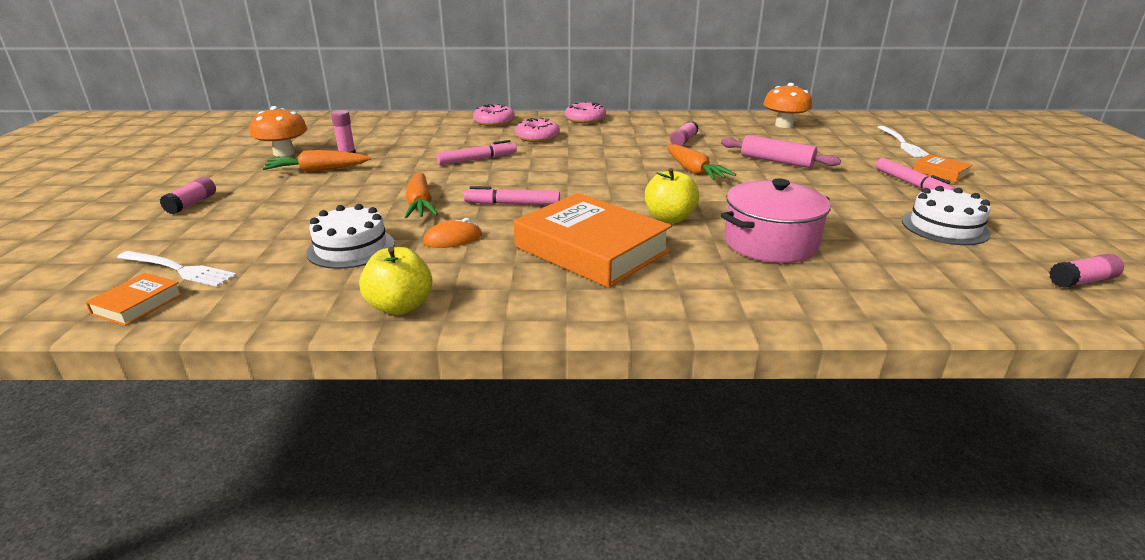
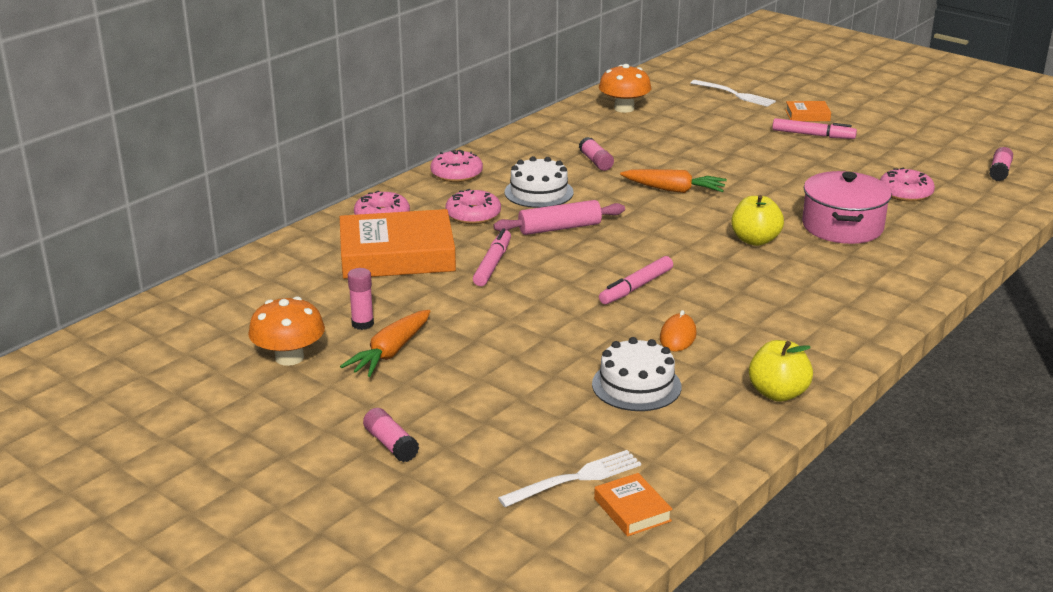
camera: 50 degrees left, 0 degrees up
orange carrot [404,172,438,219] -> none
orange book [514,193,672,288] -> orange book moved to [340,209,456,279]
pink rolling pin [721,135,841,168] -> pink rolling pin moved to [493,200,625,235]
white cake [902,186,991,245] -> white cake moved to [504,156,574,208]
none -> pink donut [880,167,935,202]

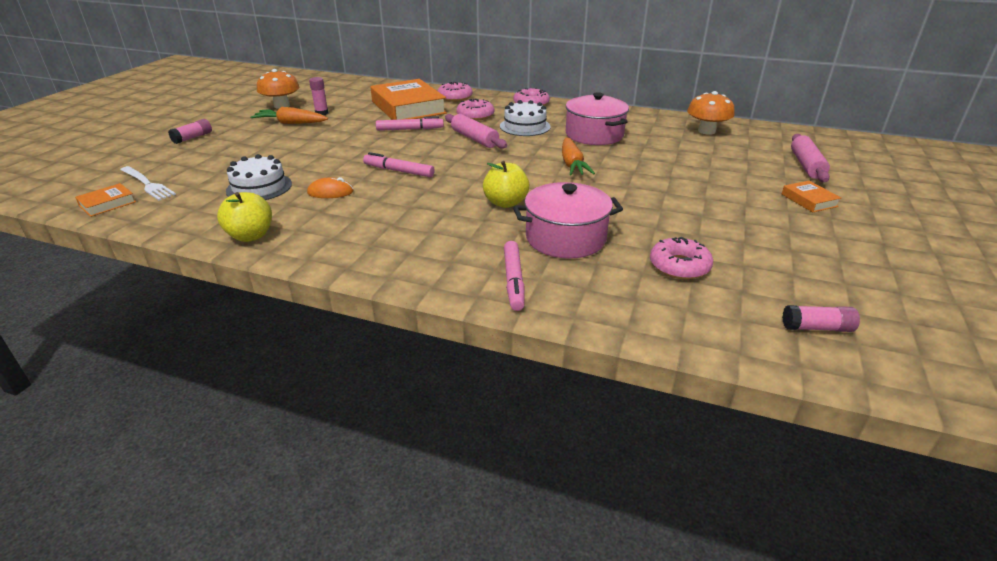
camera: 70 degrees right, 5 degrees up
pink glue stick [579,137,614,171] -> pink pot [566,92,629,145]
white fork [691,80,776,107] -> pink rolling pin [791,134,830,182]
pink marker [772,118,857,139] -> pink marker moved to [504,241,525,311]

